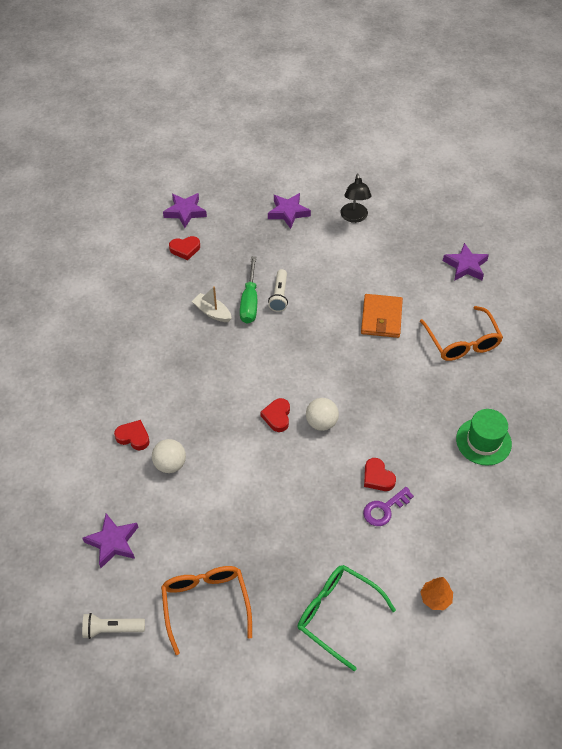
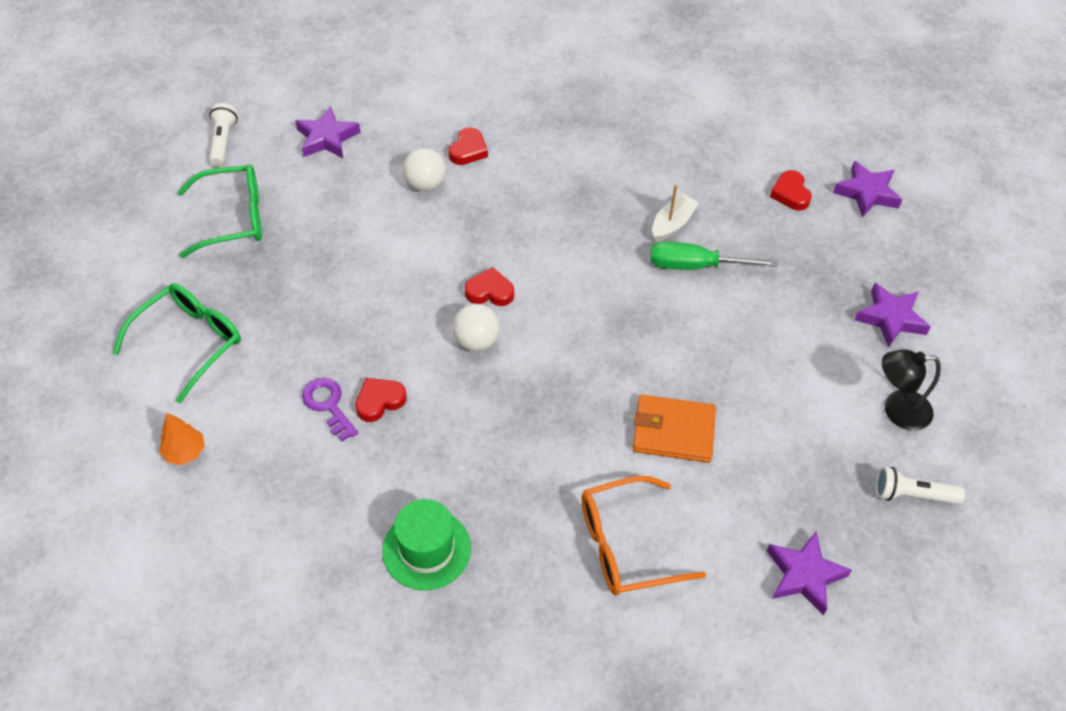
camera: 90 degrees right, 0 degrees up
orange glasses [161,566,252,655] -> green glasses [178,164,262,258]
white flashlight [268,269,288,312] -> white flashlight moved to [876,467,965,504]

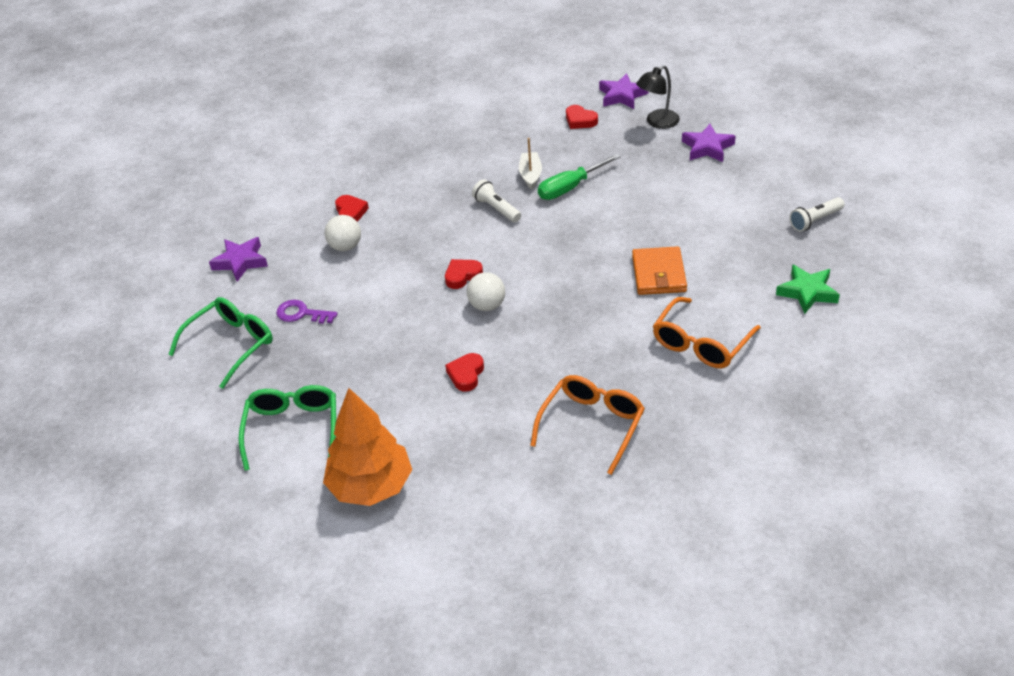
camera: 35 degrees left, 10 degrees down
orange tree [159,413,205,465] -> orange tree [323,388,412,506], size x2.25
white flashlight [209,103,237,167] -> white flashlight moved to [472,179,521,222]
purple key [302,378,358,441] -> purple key moved to [276,300,338,324]
green hat [382,499,471,590] -> orange glasses [530,375,645,475]
orange wallet [633,394,716,463] -> orange wallet turned 60 degrees counterclockwise [632,246,687,295]
purple star [767,531,852,615] -> green star [776,264,840,314]
black lamp [882,349,941,431] -> black lamp moved to [636,65,680,129]

